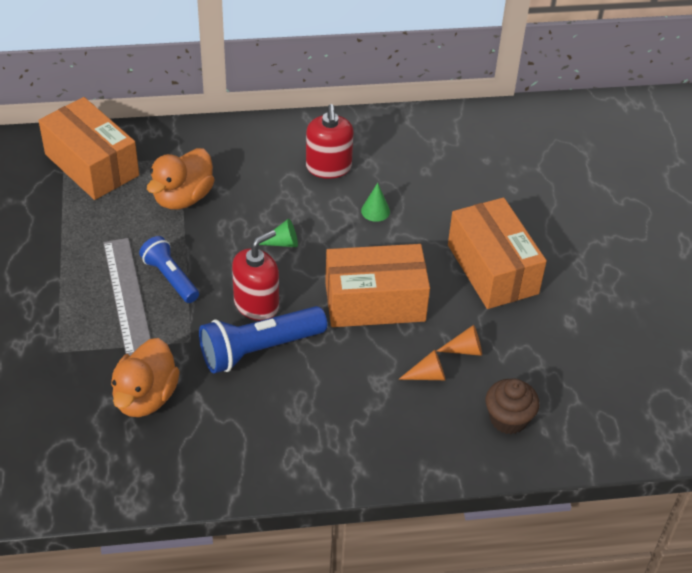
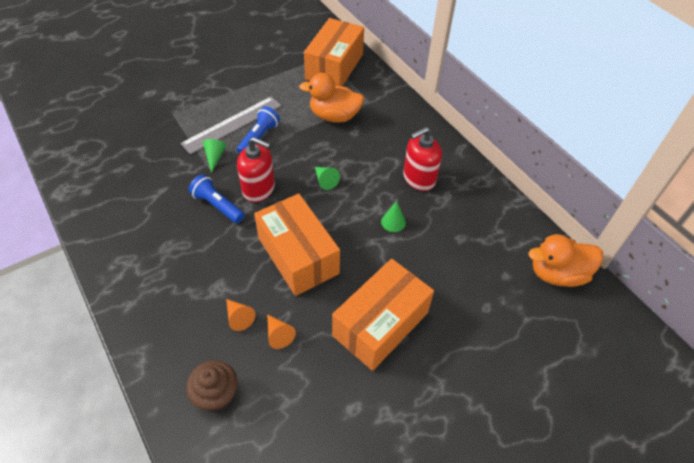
camera: 65 degrees right, 5 degrees up
orange duck [111,338,180,417] -> orange duck moved to [529,234,603,287]
blue flashlight [199,306,327,373] -> blue flashlight [188,174,245,223], size x0.64
none -> green cone [203,139,226,173]

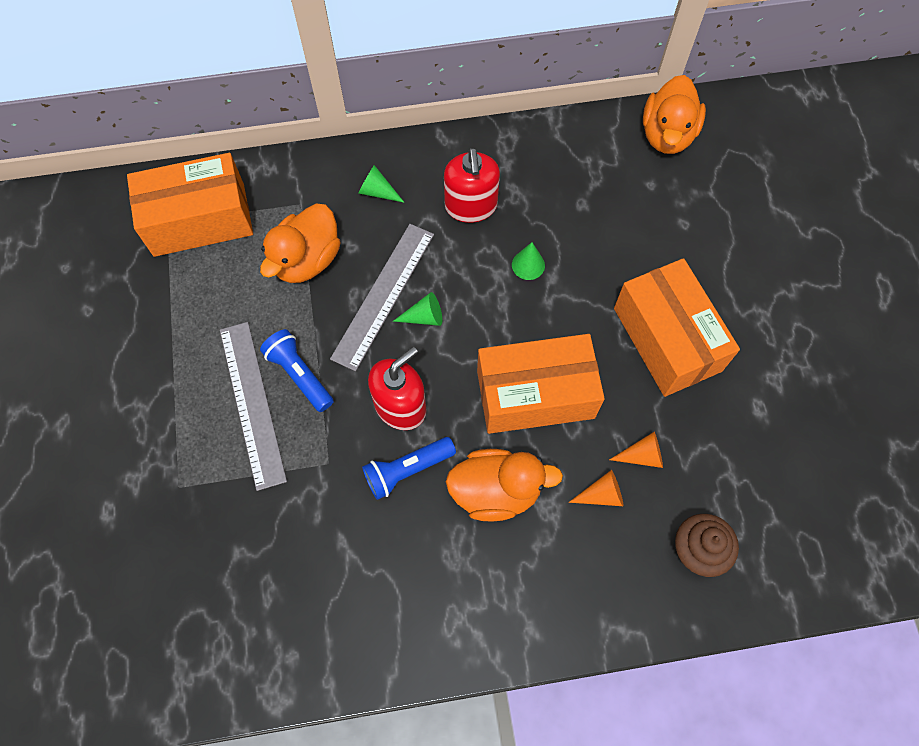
camera: 65 degrees left, 15 degrees up
green cone [203,139,226,173] -> green cone moved to [358,165,405,203]
orange box [304,18,364,86] -> orange box turned 60 degrees counterclockwise [127,153,253,257]
none -> grey ruler [330,224,434,371]
none -> orange duck [446,449,563,522]

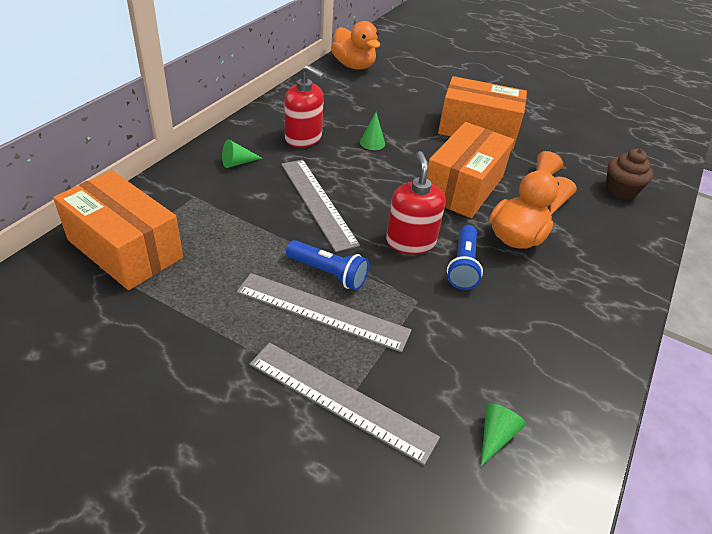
camera: 55 degrees left, 25 degrees down
orange box [127,153,253,257] -> orange box turned 75 degrees counterclockwise [53,170,183,290]
orange duck [260,204,341,283] -> none
blue flashlight [260,329,334,412] -> blue flashlight turned 150 degrees counterclockwise [286,240,369,290]
green cone [393,292,442,326] -> green cone moved to [481,403,526,466]
none -> grey ruler [250,342,440,465]

